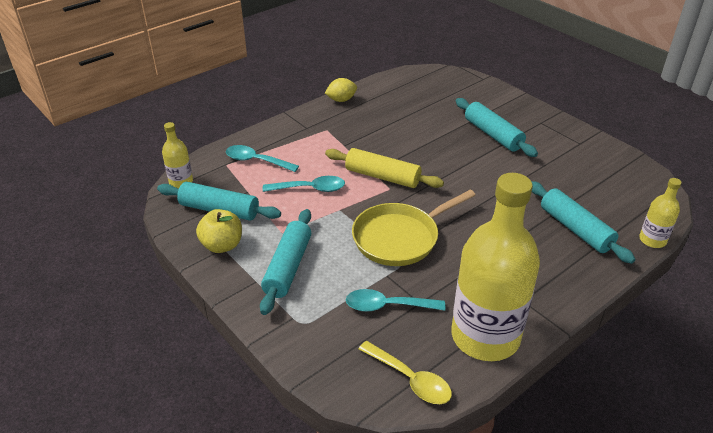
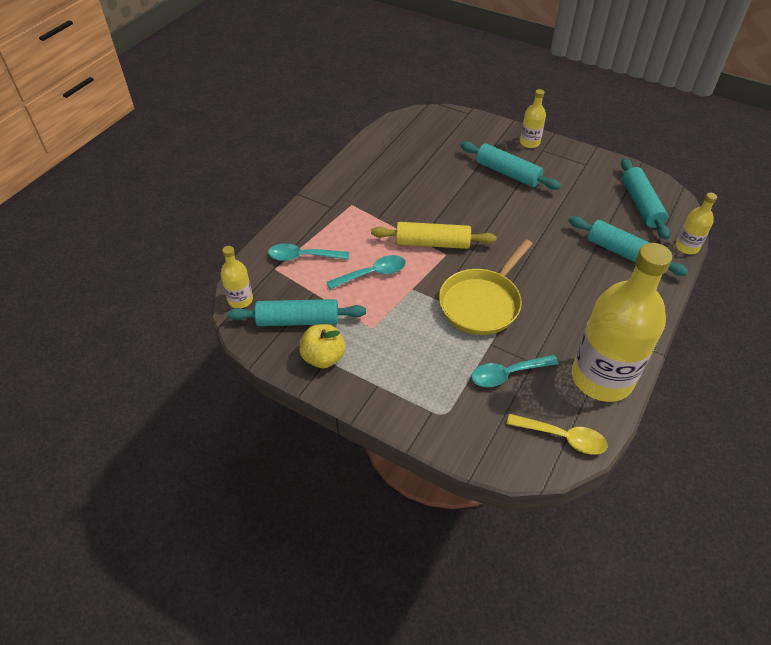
camera: 20 degrees left, 10 degrees up
turquoise rolling pin [260,209,311,315] -> turquoise rolling pin moved to [621,158,670,240]
yellow lemon [325,78,357,102] -> none
none -> yellow bottle [520,89,546,148]

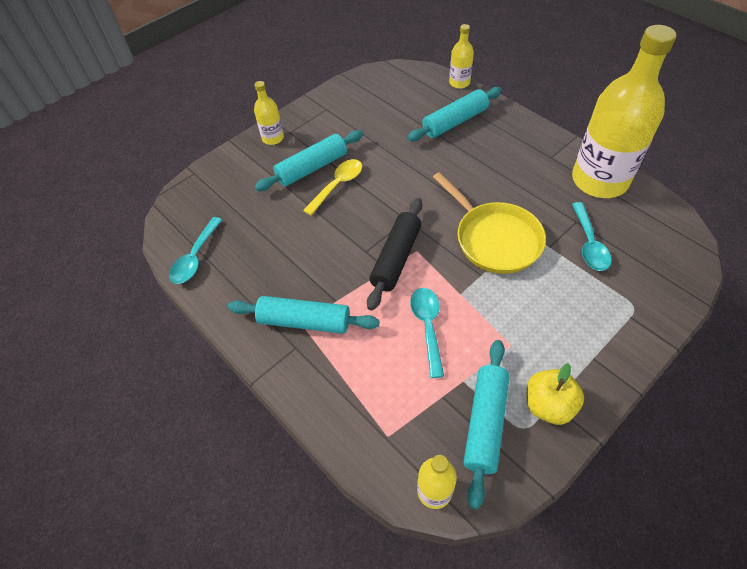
camera: 70 degrees left, 5 degrees up
turquoise spoon [268,243,349,261] -> turquoise spoon moved to [169,217,222,284]
yellow rolling pin [371,222,497,249] -> black rolling pin [367,198,422,311]
yellow spoon [507,414,607,455] -> yellow spoon moved to [303,159,362,216]
turquoise rolling pin [621,158,670,240] -> turquoise rolling pin moved to [228,296,380,334]

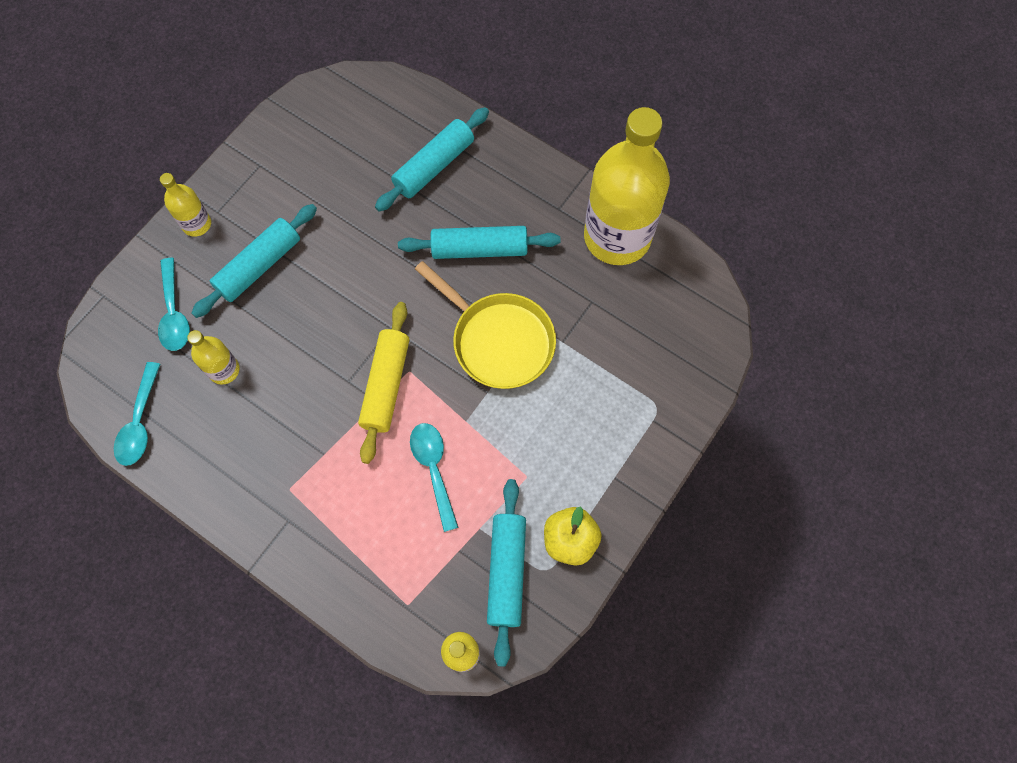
camera: 15 degrees left, 15 degrees up
turquoise rolling pin [228,296,380,334] -> turquoise rolling pin moved to [398,226,560,259]
yellow spoon [303,159,362,216] -> none
black rolling pin [367,198,422,311] -> yellow rolling pin [358,302,410,464]
yellow bottle [449,24,474,89] -> yellow bottle moved to [187,330,239,385]
turquoise spoon [572,202,611,271] -> turquoise spoon moved to [158,258,190,351]

